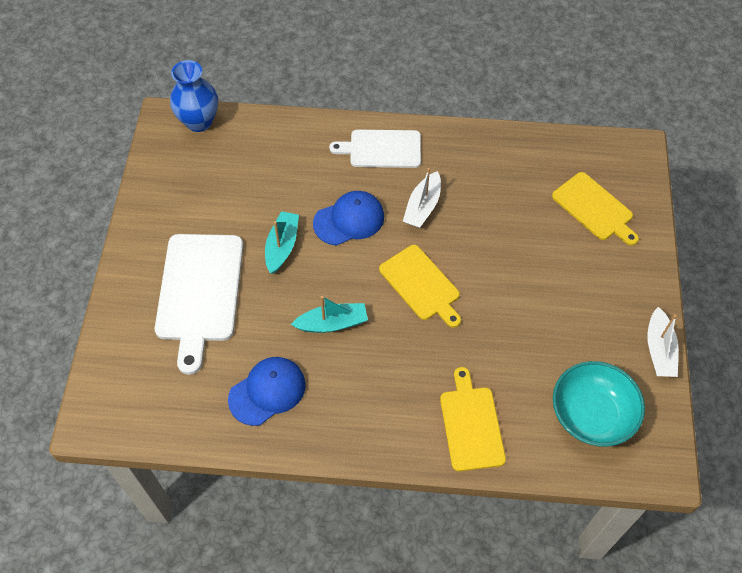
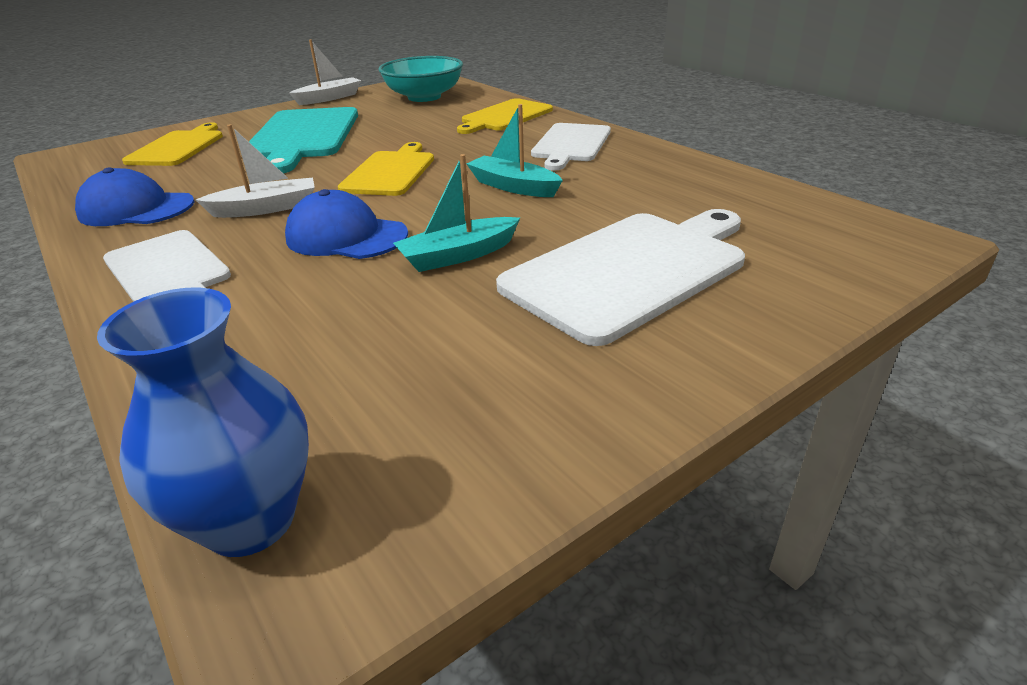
camera: 130 degrees left, 25 degrees down
blue cap [228,357,305,426] -> blue cap moved to [75,167,195,226]
none -> turquoise cutting board [249,107,358,173]
none -> white cutting board [531,123,611,170]

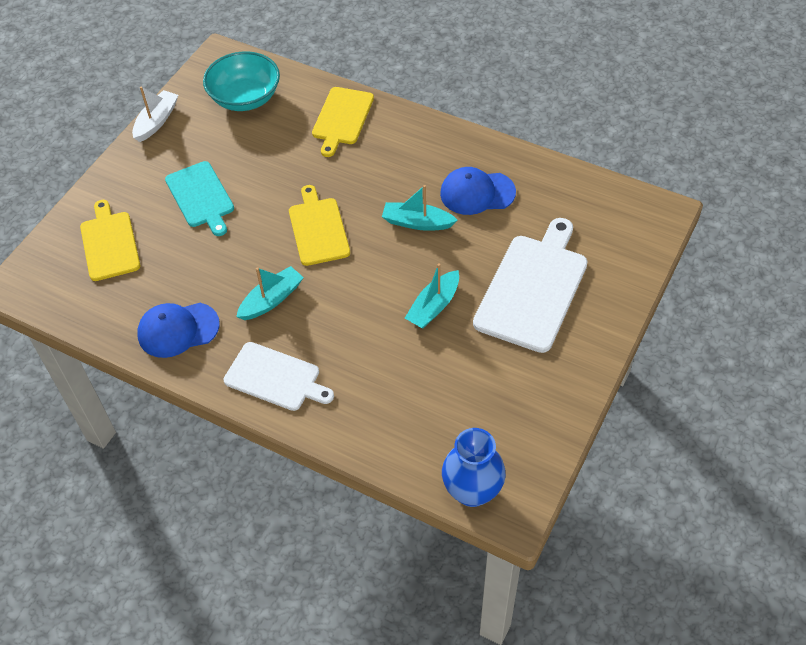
camera: 25 degrees left, 20 degrees up
white boat [196,124,315,218] -> turquoise boat [236,266,304,320]
turquoise cutting board [249,107,358,173] -> turquoise cutting board [165,161,234,236], size x0.64
blue cap [285,189,408,259] -> blue cap moved to [440,167,516,215]
white cutting board [531,123,611,170] -> none

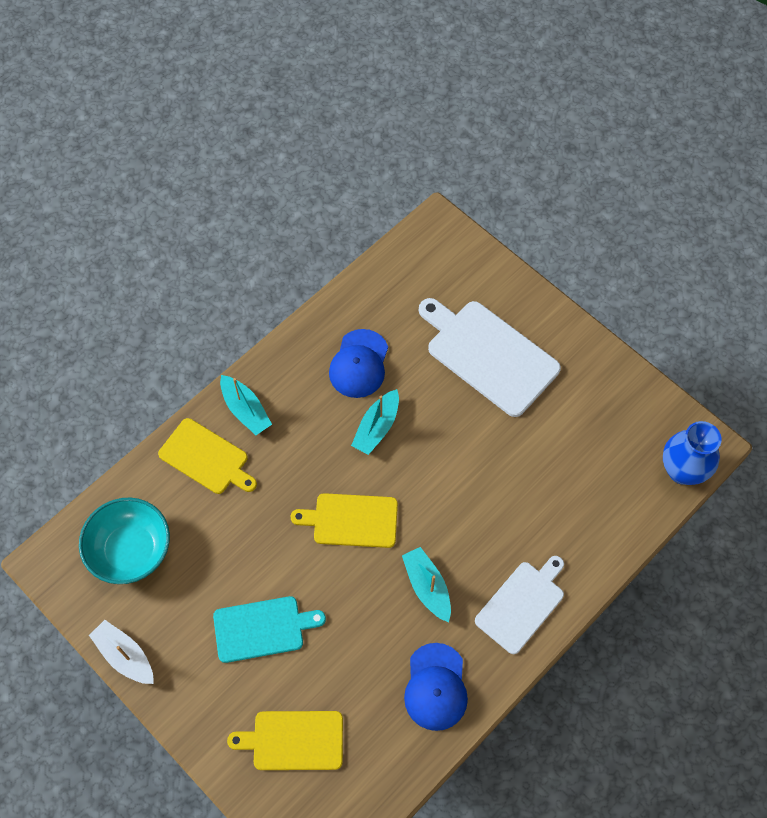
camera: 75 degrees left, 10 degrees up
turquoise boat [405,264,459,329] -> turquoise boat moved to [220,375,272,435]

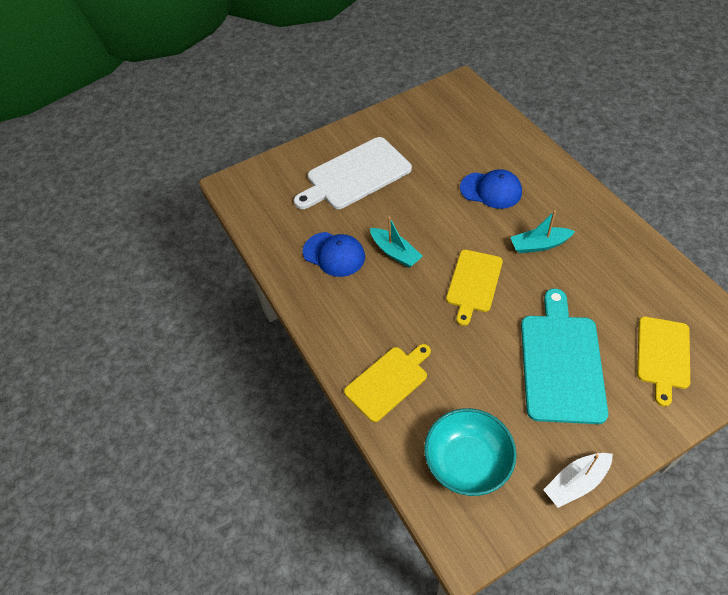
camera: 70 degrees left, 10 degrees down
turquoise cutting board [213,596,326,663] -> turquoise cutting board [521,289,608,424], size x1.55
turquoise boat [220,375,272,435] -> none
blue cap [404,643,468,731] -> blue cap moved to [460,169,522,209]
white cutting board [475,556,564,654] -> none
blue vase [663,421,722,485] -> none

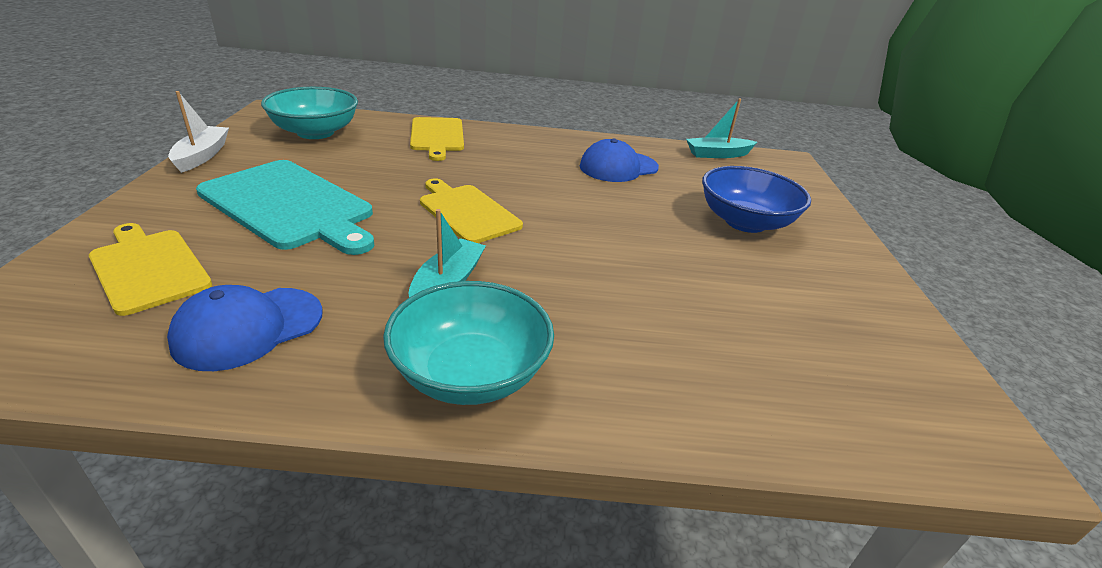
camera: 115 degrees right, 20 degrees down
white cutting board [294,137,412,209] -> blue bowl [702,166,811,233]
turquoise boat [370,216,423,268] -> turquoise boat moved to [686,98,757,158]
blue cap [460,169,522,209] -> blue cap moved to [167,285,322,371]
none -> turquoise bowl [383,281,554,405]

